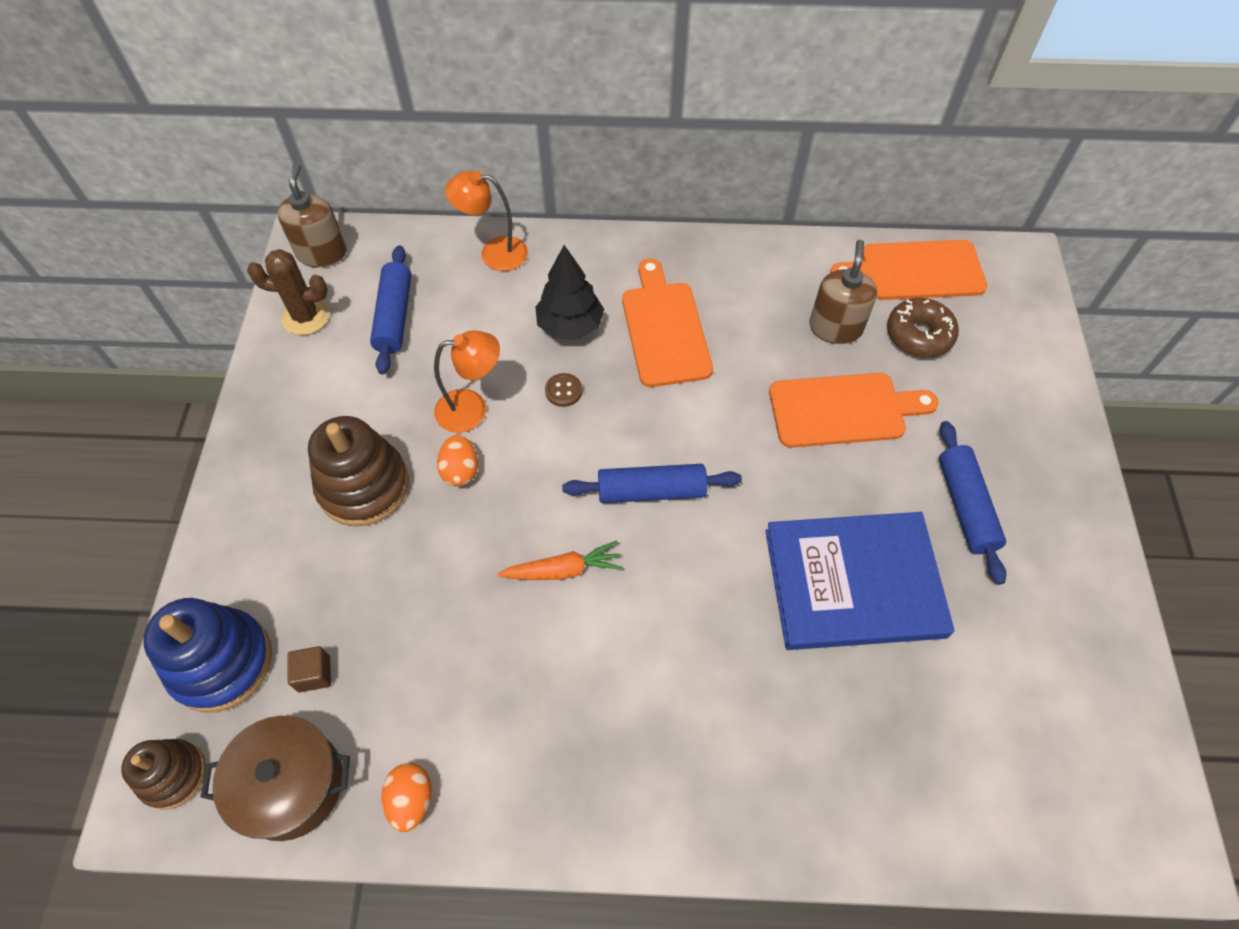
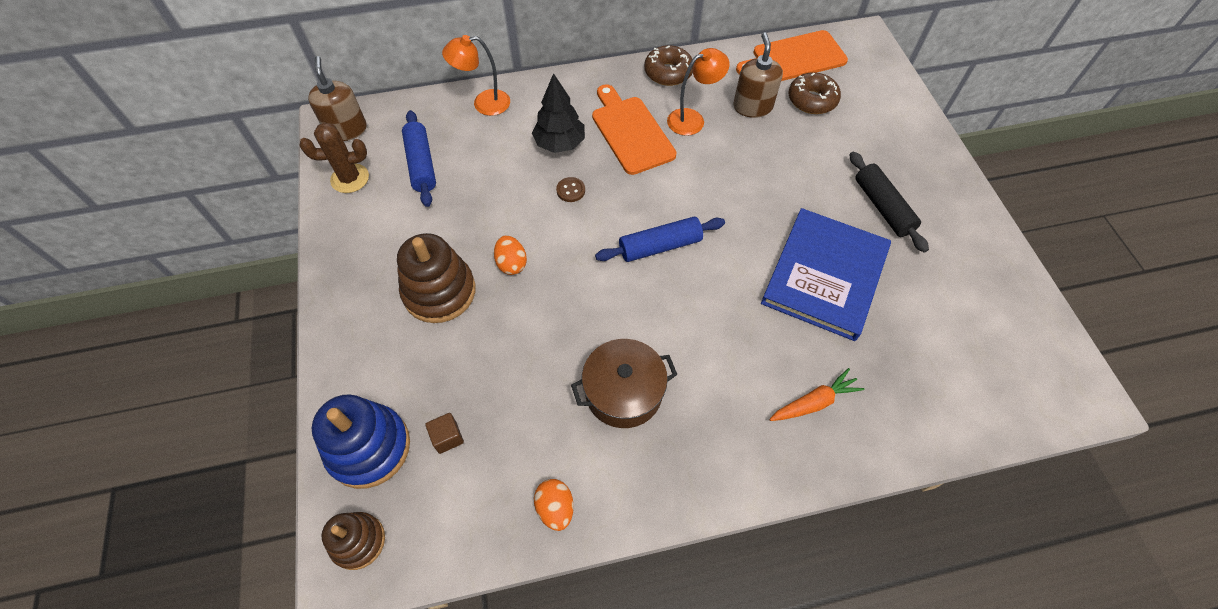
camera: 15 degrees left, 0 degrees up
brown pot [200,716,350,841] -> brown pot moved to [571,339,678,428]
orange lamp [434,331,500,433] -> orange lamp moved to [667,48,730,136]
orange carrot [497,541,623,580] -> orange carrot moved to [769,368,864,421]
blue book [765,512,955,650] -> blue book turned 45 degrees counterclockwise [761,208,891,341]
orange cutting board [769,373,939,448] -> none
blue rolling pin [939,421,1007,585] -> black rolling pin [849,151,929,252]
none -> brown donut [644,45,693,86]

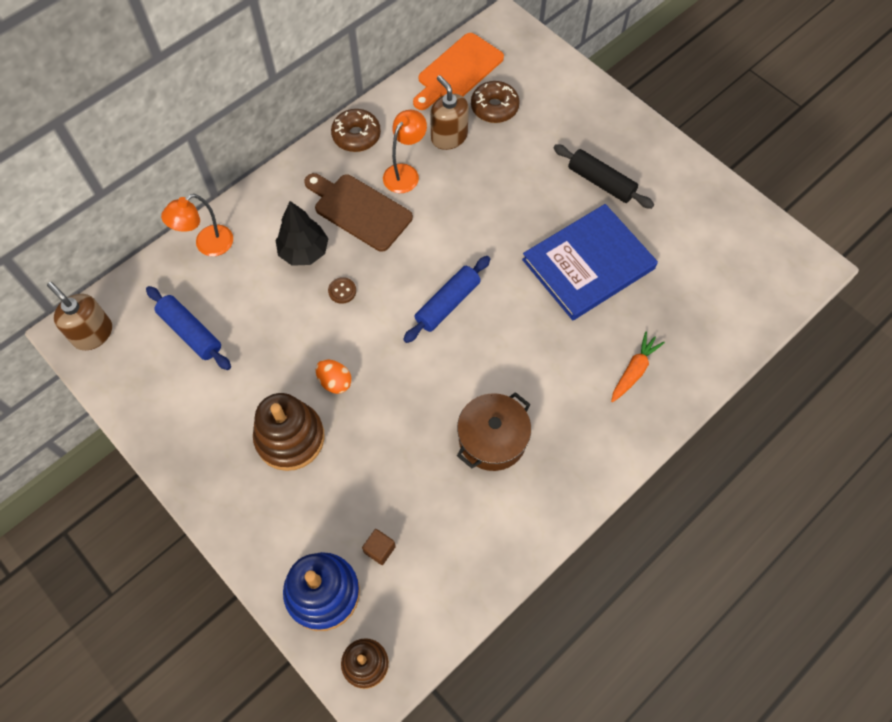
camera: 30 degrees left, 5 degrees up
brown cactus [300,122,369,193] -> none
orange egg [534,479,574,531] -> none
orange cutting board [592,84,677,175] -> brown cutting board [304,173,413,252]
blue book [761,208,891,341] -> blue book turned 60 degrees clockwise [522,204,658,320]

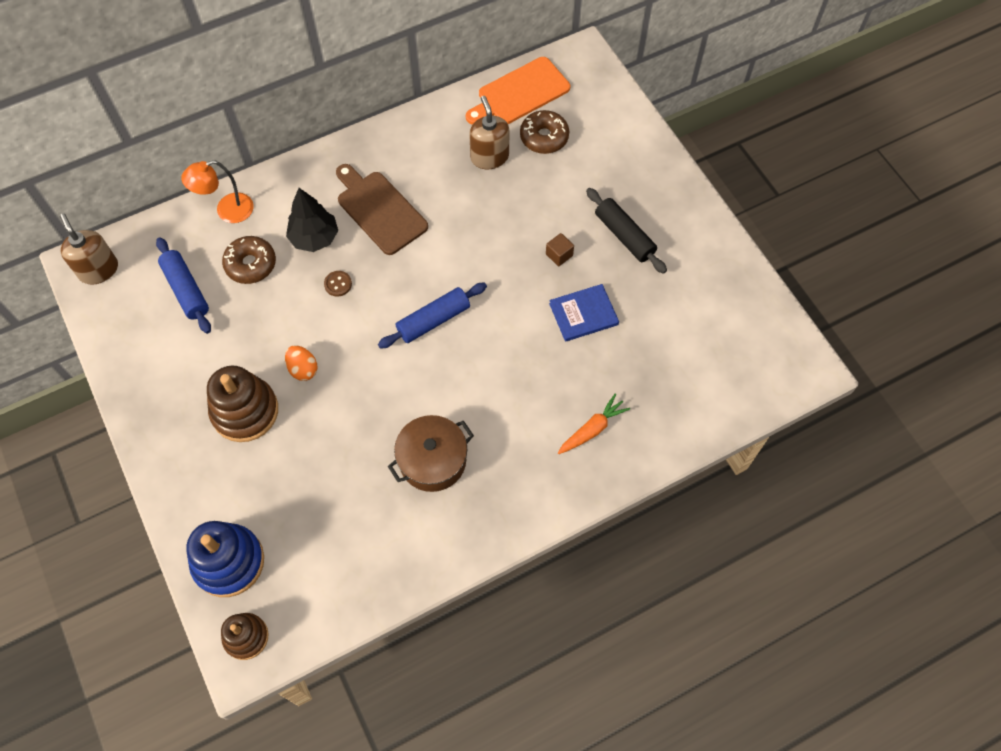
camera: 15 degrees right, 0 degrees up
brown donut [331,109,381,152] -> brown donut moved to [222,236,276,284]
brown cube [362,529,396,565] -> brown cube moved to [546,233,574,266]
orange lamp [383,110,427,193] -> none
blue book [522,204,658,320] -> blue book [549,284,619,342], size x0.54

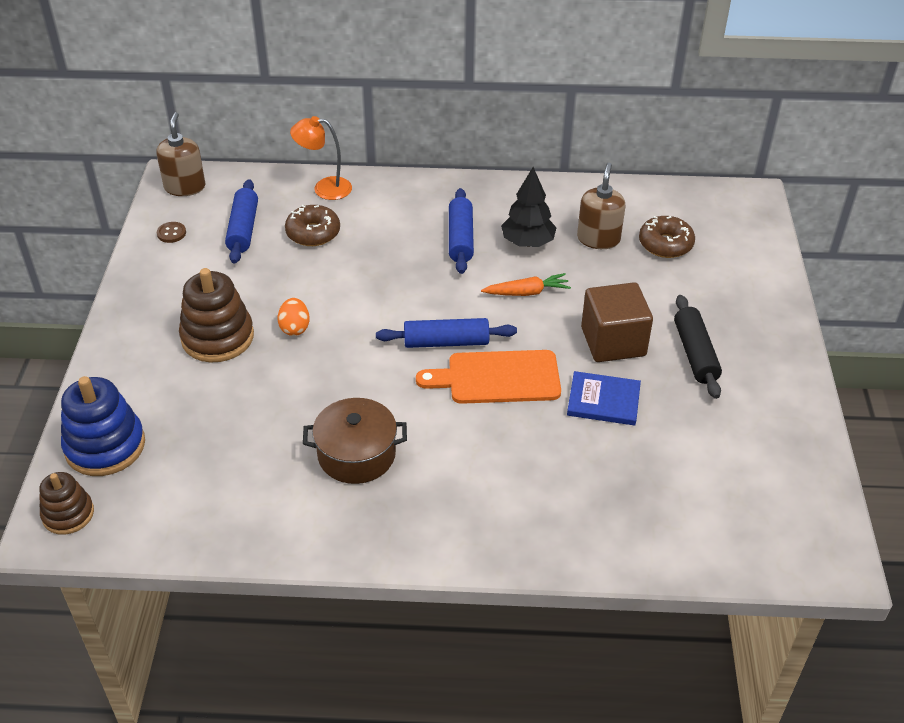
camera: 30 degrees right, 20 degrees down
black tree [286,188,338,252] -> black tree moved to [501,167,557,247]
brown button [324,271,352,296] -> brown button moved to [157,222,186,243]
brown cutting board [336,164,428,255] -> blue rolling pin [449,188,474,274]
orange cutting board [466,57,570,125] -> orange cutting board moved to [416,350,561,404]
brown cube [546,233,574,266] -> brown cube [581,282,653,362], size x2.31
orange carrot [558,394,630,454] -> orange carrot moved to [481,273,571,296]

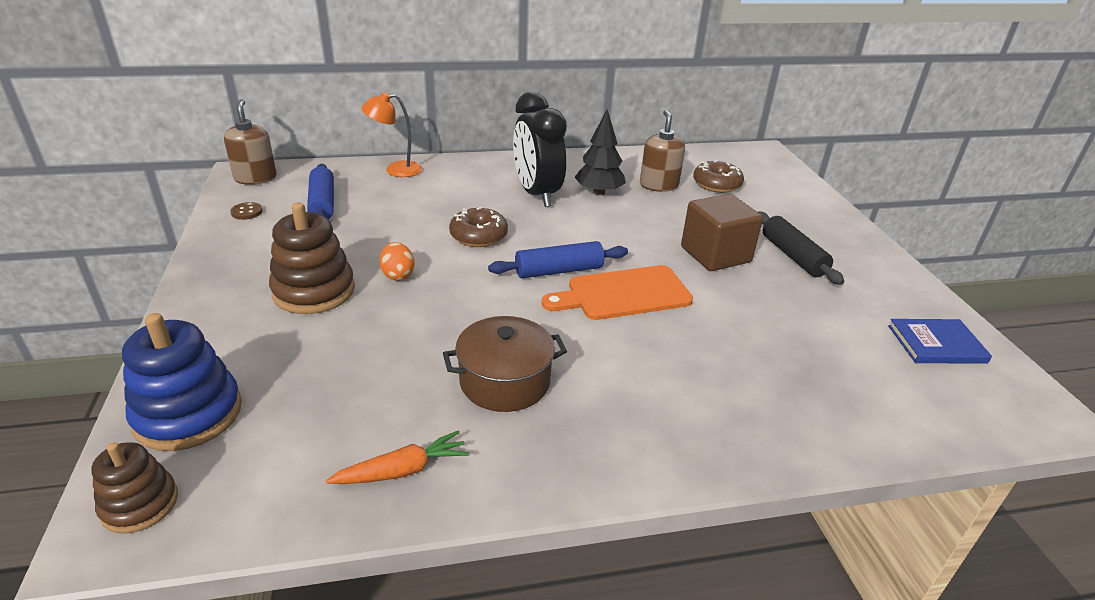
camera: 15 degrees left, 10 degrees down
brown donut [285,205,340,246] -> brown donut moved to [449,207,508,247]
blue rolling pin [449,188,474,274] -> black clock [513,92,567,207]
orange carrot [481,273,571,296] -> orange carrot moved to [326,430,470,484]
blue book [567,371,641,425] -> blue book moved to [888,319,992,364]

